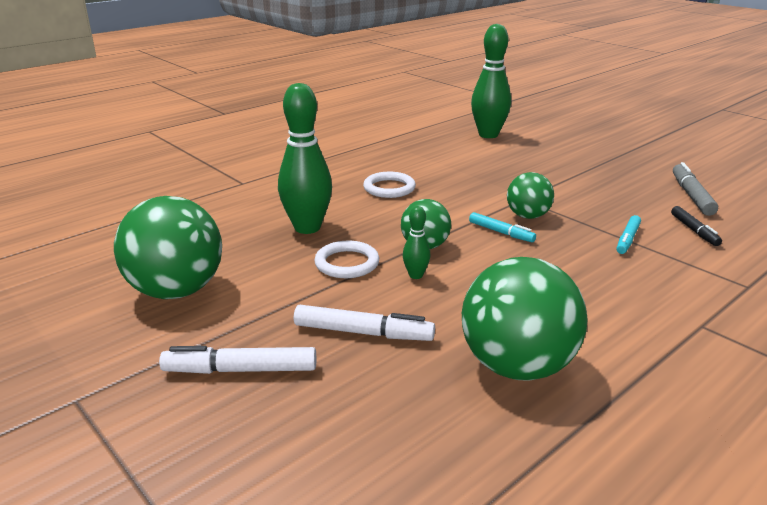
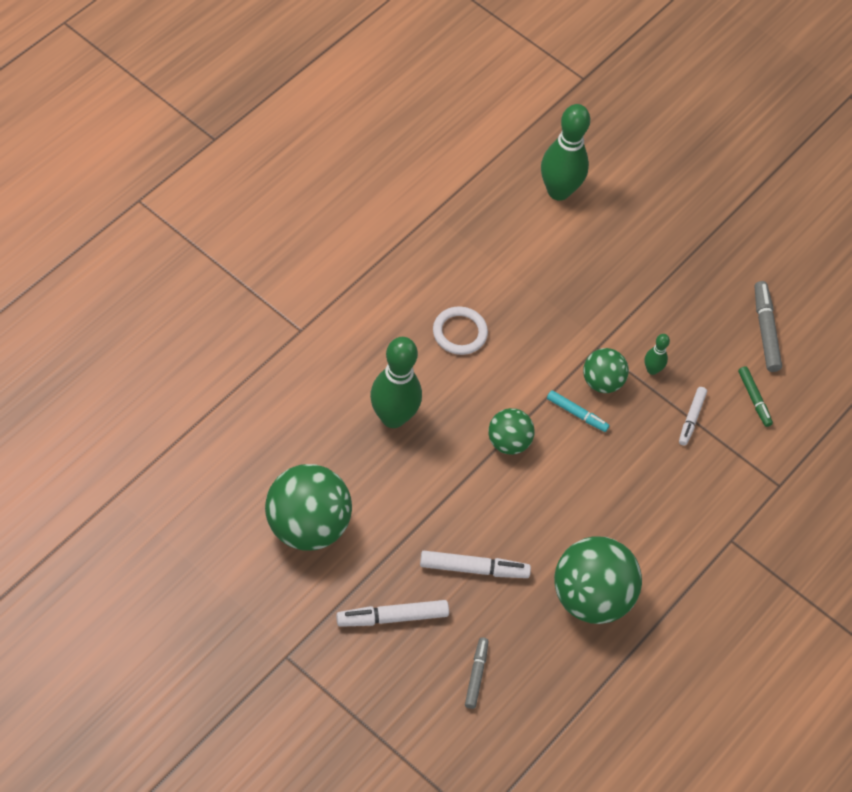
camera: 15 degrees left, 30 degrees up
white ring [314,241,379,278] -> none
green bowling pin [403,206,431,279] -> green bowling pin moved to [645,334,670,375]
turquoise marker [616,215,641,254] -> white marker [679,387,707,446]
black marker [671,206,722,246] -> green marker [738,366,773,427]
none -> grey marker [465,637,489,709]

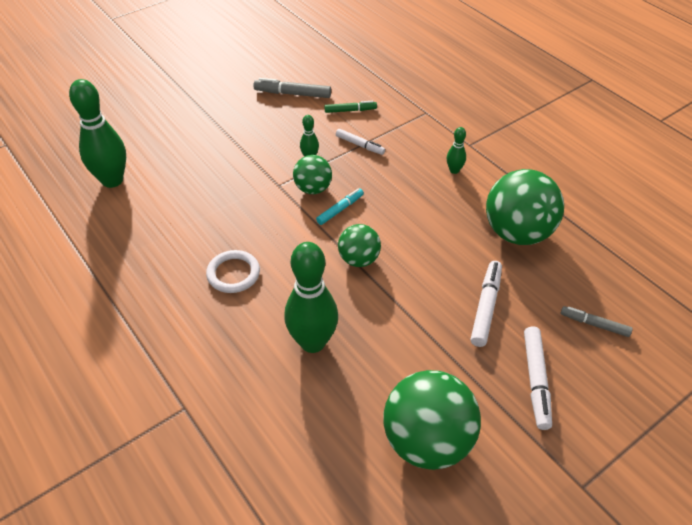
camera: 70 degrees left, 10 degrees down
none -> green bowling pin [447,127,466,174]

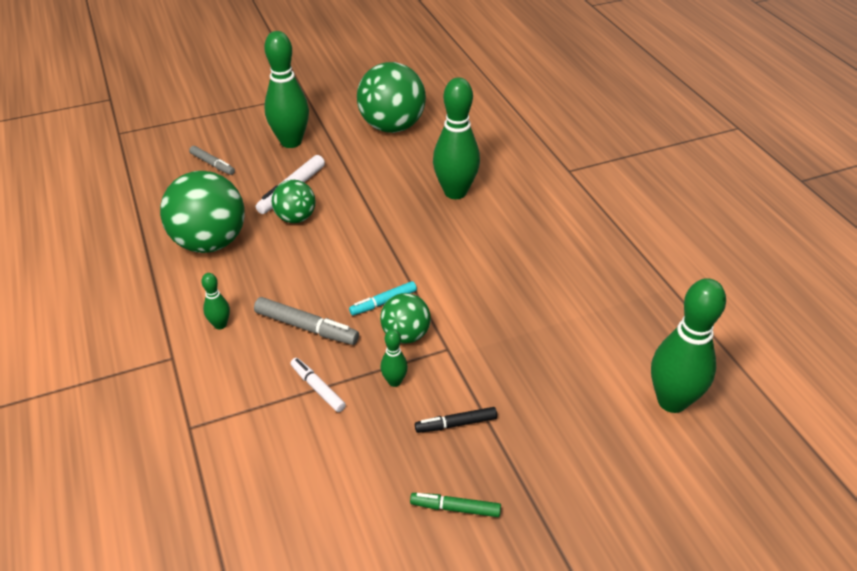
camera: 165 degrees left, 5 degrees down
white ring [206,250,260,293] -> none
grey marker [253,78,331,98] -> grey marker moved to [254,297,359,345]
green marker [324,101,377,113] -> green marker moved to [410,493,501,517]
green ball [338,224,381,267] -> green ball moved to [272,180,316,223]
white marker [524,326,552,430] -> green bowling pin [264,31,309,148]
none -> black marker [415,407,497,433]

